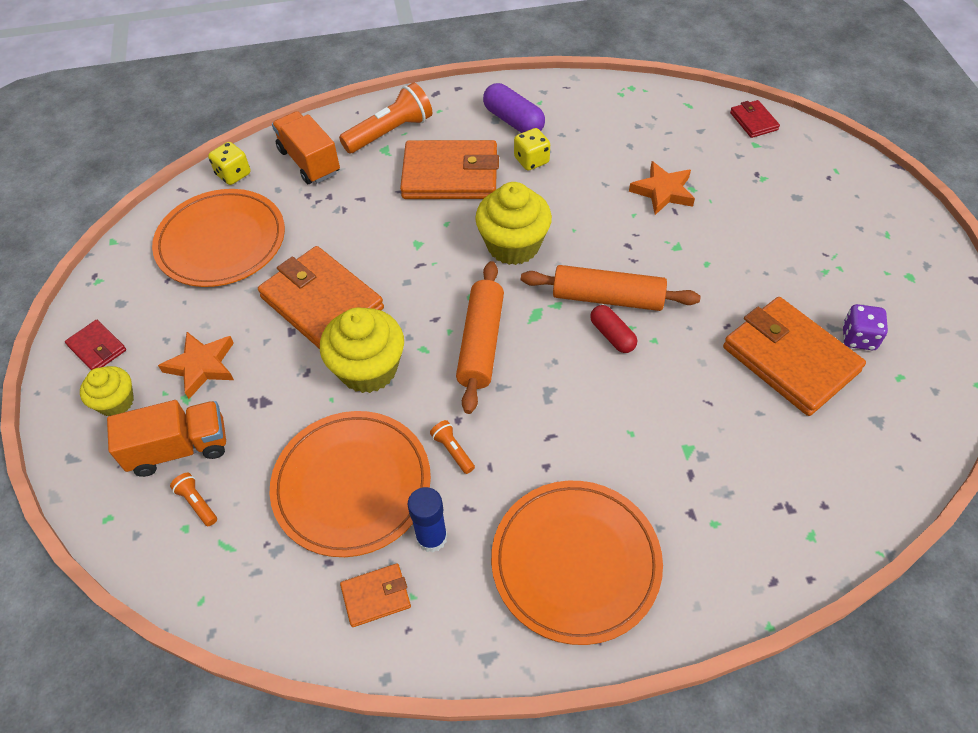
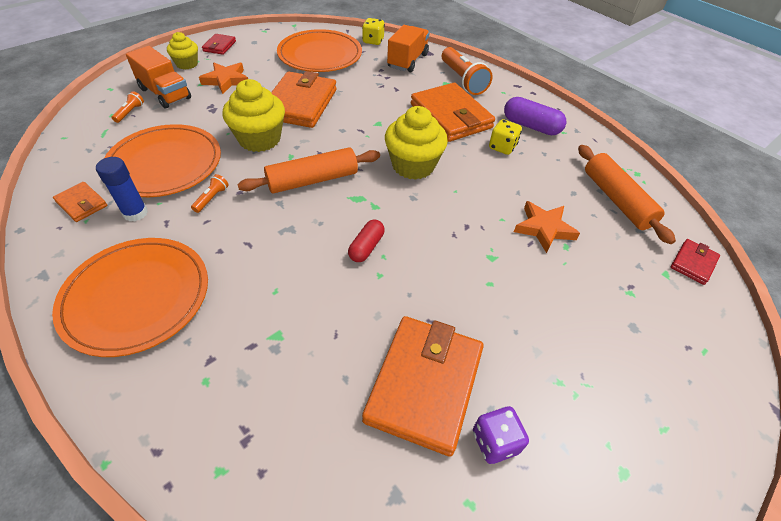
camera: 55 degrees right, 5 degrees down
orange flashlight [339,83,432,153] -> orange flashlight turned 45 degrees clockwise [442,47,493,95]
purple capsule [483,83,545,133] -> purple capsule turned 75 degrees counterclockwise [504,97,566,135]
orange rolling pin [521,265,701,311] -> orange rolling pin moved to [578,145,676,244]

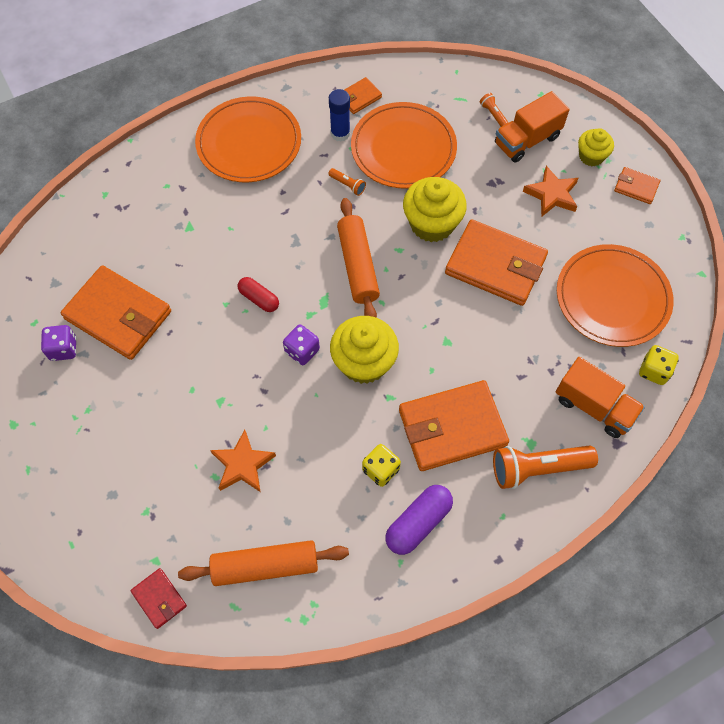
camera: 105 degrees right, 15 degrees up
orange flashlight [112,91,144,123] -> orange flashlight turned 150 degrees counterclockwise [480,93,509,127]
red wallet [202,34,236,55] -> orange wallet [614,167,660,204]
none -> purple dice [283,324,320,365]

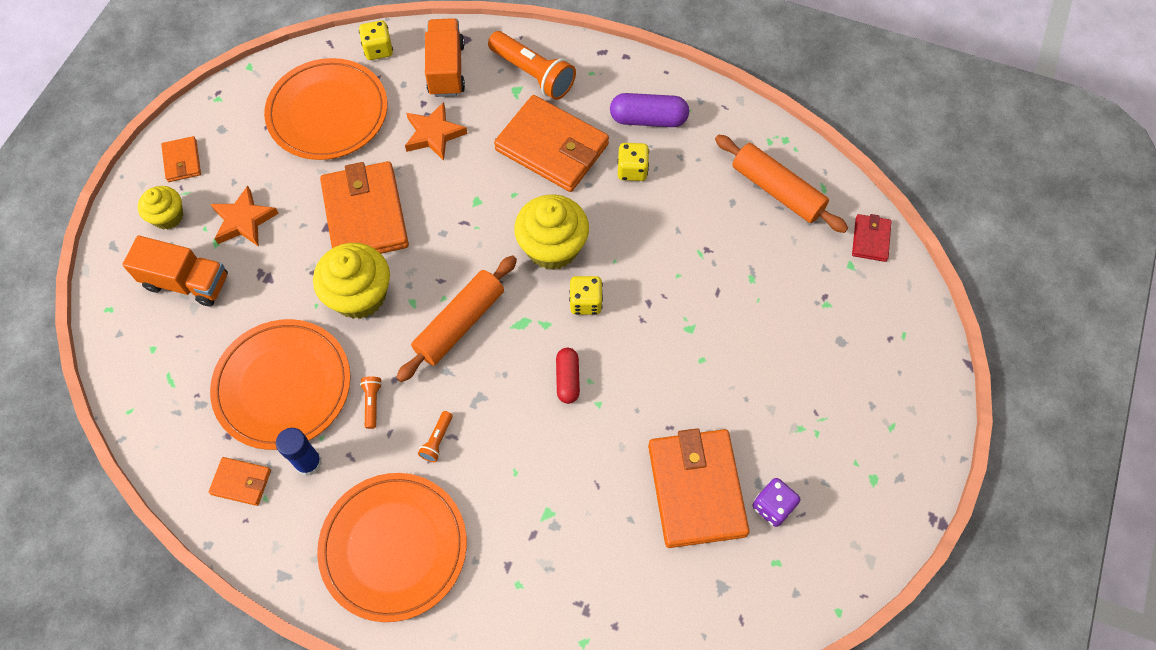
camera: 130 degrees left, 0 degrees up
orange star [210,430,276,492] -> orange star moved to [405,102,467,161]
purple dice [283,324,320,365] -> yellow dice [569,276,603,315]
orange flashlight [480,93,509,127] -> orange flashlight moved to [418,411,453,462]

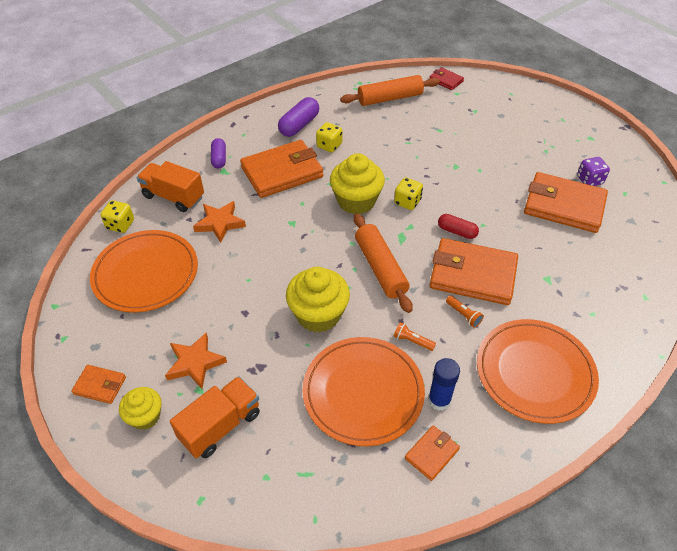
camera: 60 degrees left, 15 degrees down
orange wallet [320,161,409,254] -> orange wallet moved to [430,238,518,305]
orange flashlight [488,31,576,100] -> purple capsule [211,138,226,168]

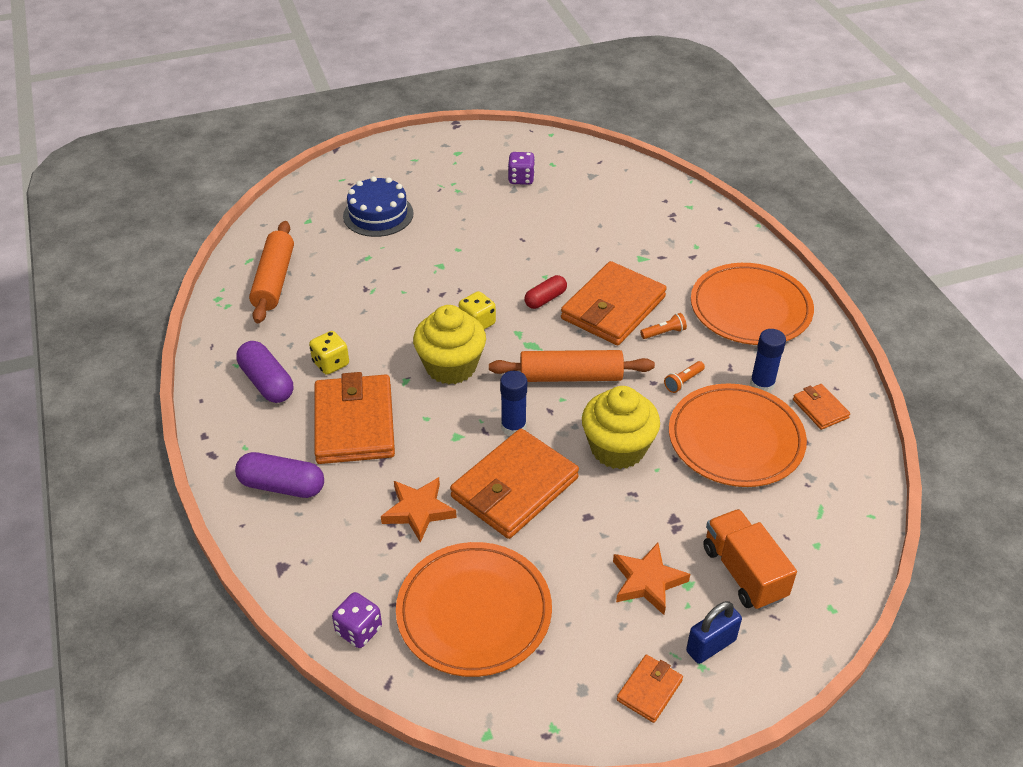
camera: 70 degrees left, 5 degrees down
yellow dice [100,200,134,233] -> purple dice [332,592,382,648]
yellow cupcake [119,387,162,430] -> blue padlock [686,601,742,664]
orange truck [137,161,204,212] -> none
purple capsule [211,138,226,168] -> purple capsule [235,452,324,498], size x1.53
red wallet [429,67,464,90] -> none
orange wallet [524,172,608,233] -> orange wallet moved to [450,429,579,539]
none -> blue cake [343,176,414,237]
none -> blue glue stick [500,371,527,436]

